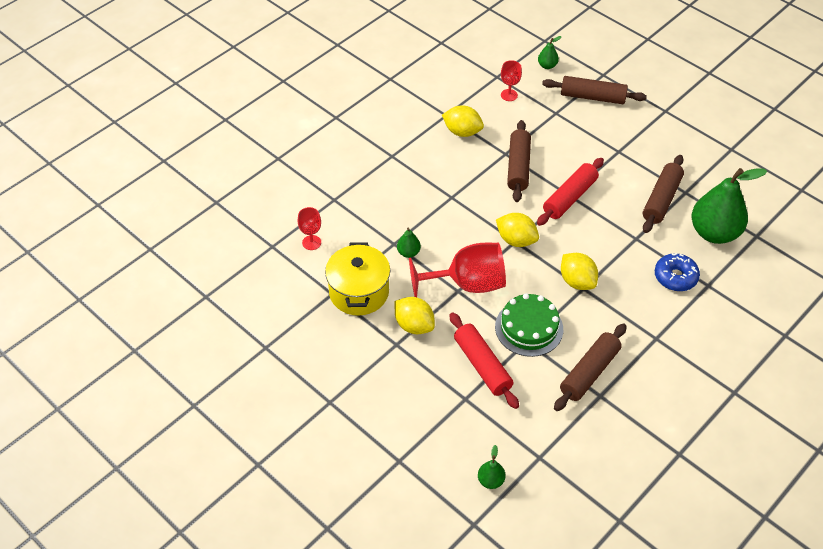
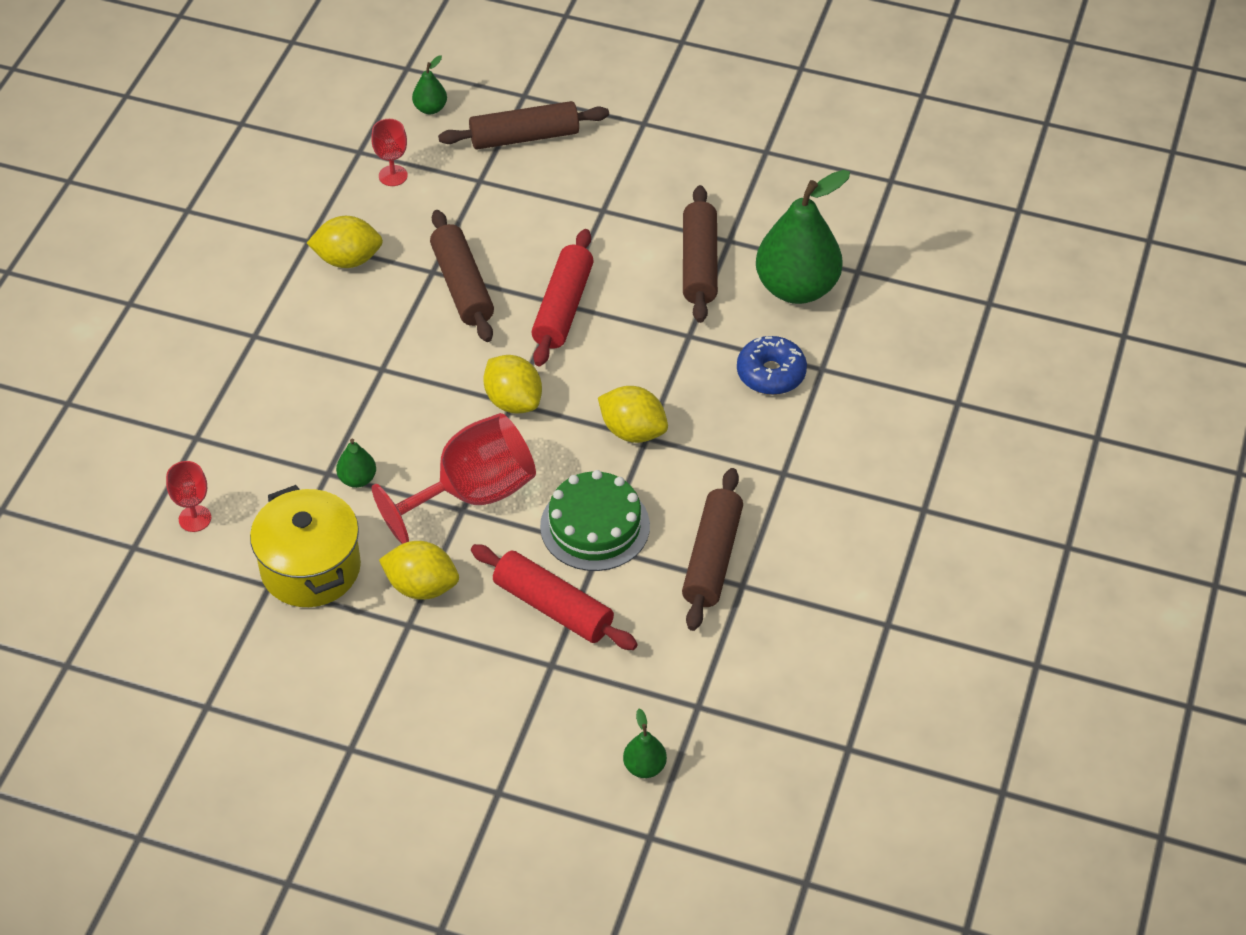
camera: 25 degrees left, 0 degrees up
yellow lemon [496,213,539,247] -> yellow lemon turned 45 degrees clockwise [483,355,542,414]

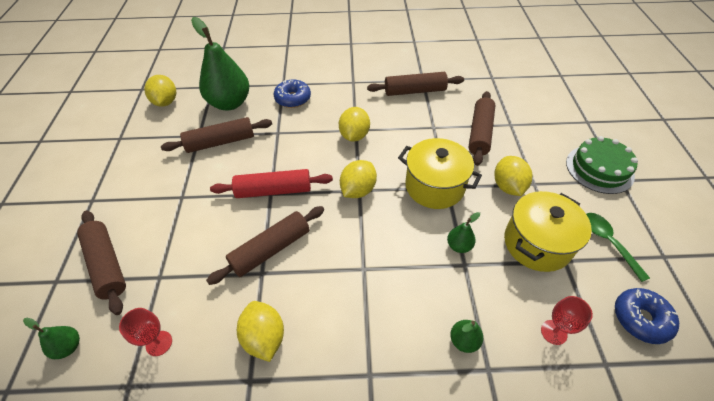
camera: 110 degrees left, 0 degrees up
red goblet [372,413,536,544] -> yellow pot [398,138,482,209]
red rolling pin [471,544,638,650] -> brown rolling pin [468,91,495,166]
green cake [540,470,650,571] -> green cake moved to [566,136,638,194]
green pear [623,709,667,778] -> green pear moved to [450,320,483,353]
none -> yellow lemon [144,75,176,107]
none -> green spoon [586,213,650,282]
none -> blue donut [615,288,679,344]

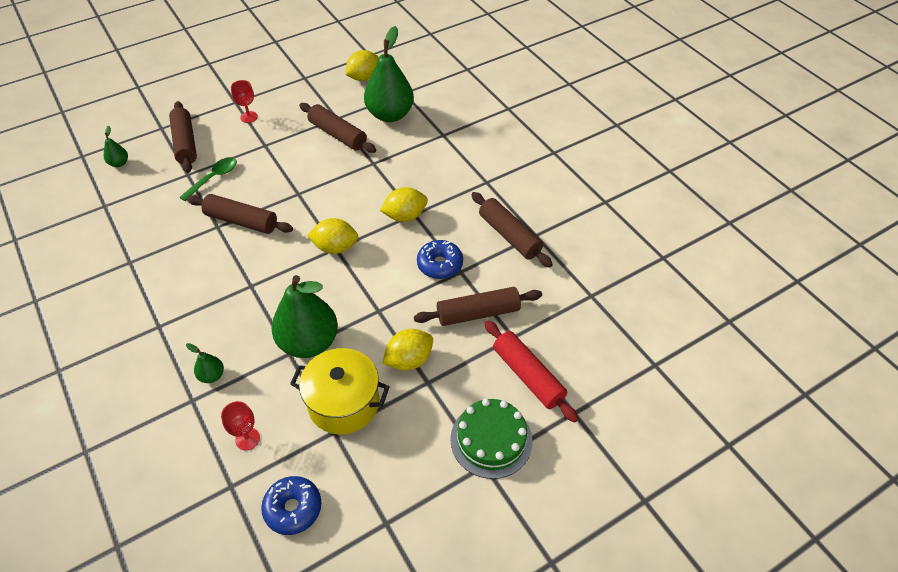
camera: 60 degrees right, 0 degrees up
brown rolling pin [77,210,126,315] -> brown rolling pin turned 45 degrees counterclockwise [169,101,197,173]
red goblet [119,308,172,356] -> red goblet moved to [231,80,258,123]
red rolling pin [210,169,333,198] -> red rolling pin moved to [485,321,578,423]
yellow lemon [237,301,284,362] -> none
blue donut [274,80,311,108] -> blue donut moved to [417,240,463,279]
yellow pot [398,138,482,209] -> none
green pear [447,212,480,253] -> green pear [271,275,338,358], size x2.31
green spoon [586,213,650,282] -> green spoon moved to [180,157,237,201]

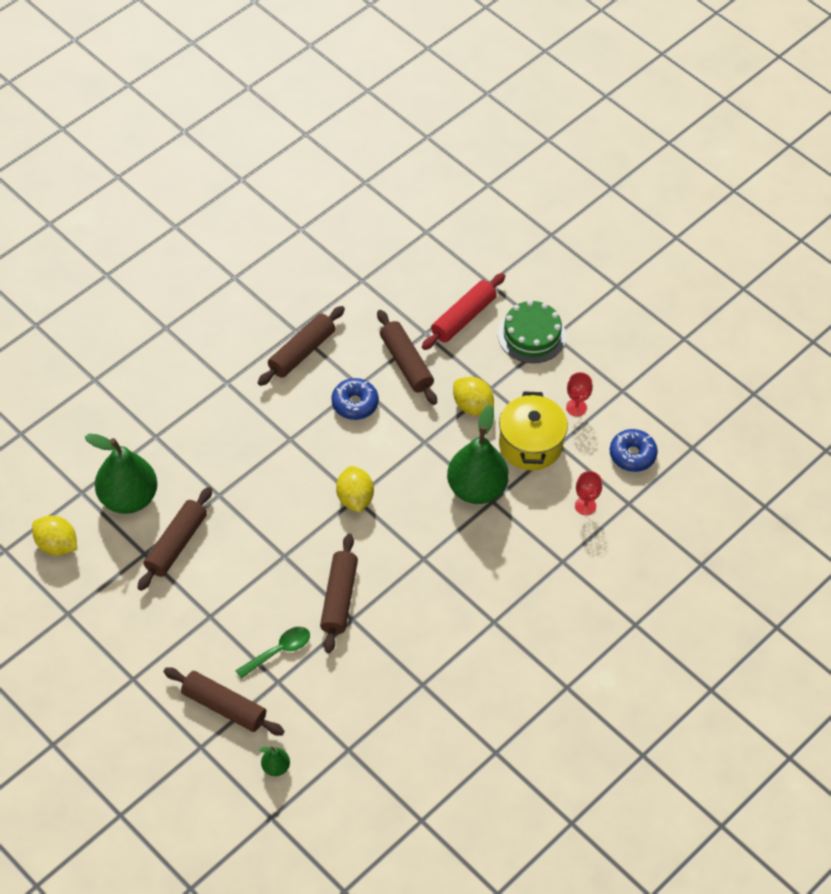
camera: 105 degrees left, 5 degrees up
brown rolling pin [169,101,197,173] -> brown rolling pin turned 60 degrees clockwise [164,667,285,736]
green spoon [180,157,237,201] -> green spoon turned 120 degrees clockwise [235,627,310,679]
green pear [186,343,224,383] -> none
red goblet [231,80,258,123] -> red goblet moved to [566,372,593,417]
yellow lemon [380,187,428,222] -> none

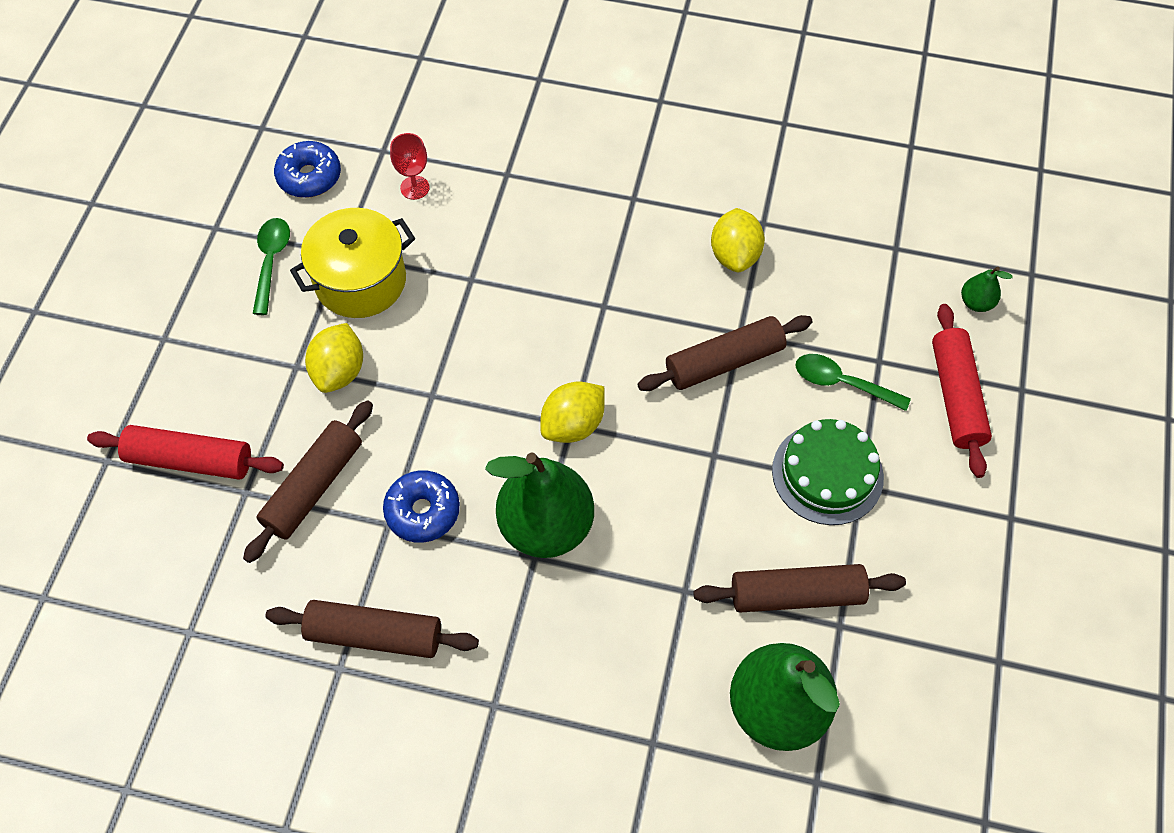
camera: 120 degrees left, 5 degrees up
yellow lemon [32,515,77,556] -> yellow lemon moved to [711,208,765,272]
brown rolling pin [164,667,285,736] -> red rolling pin [932,304,992,478]
green pear [447,405,509,504] -> green pear moved to [485,452,594,558]
green cake [498,300,566,363] -> green cake moved to [772,419,884,525]
red goblet [566,372,593,417] -> green spoon [253,218,290,315]

